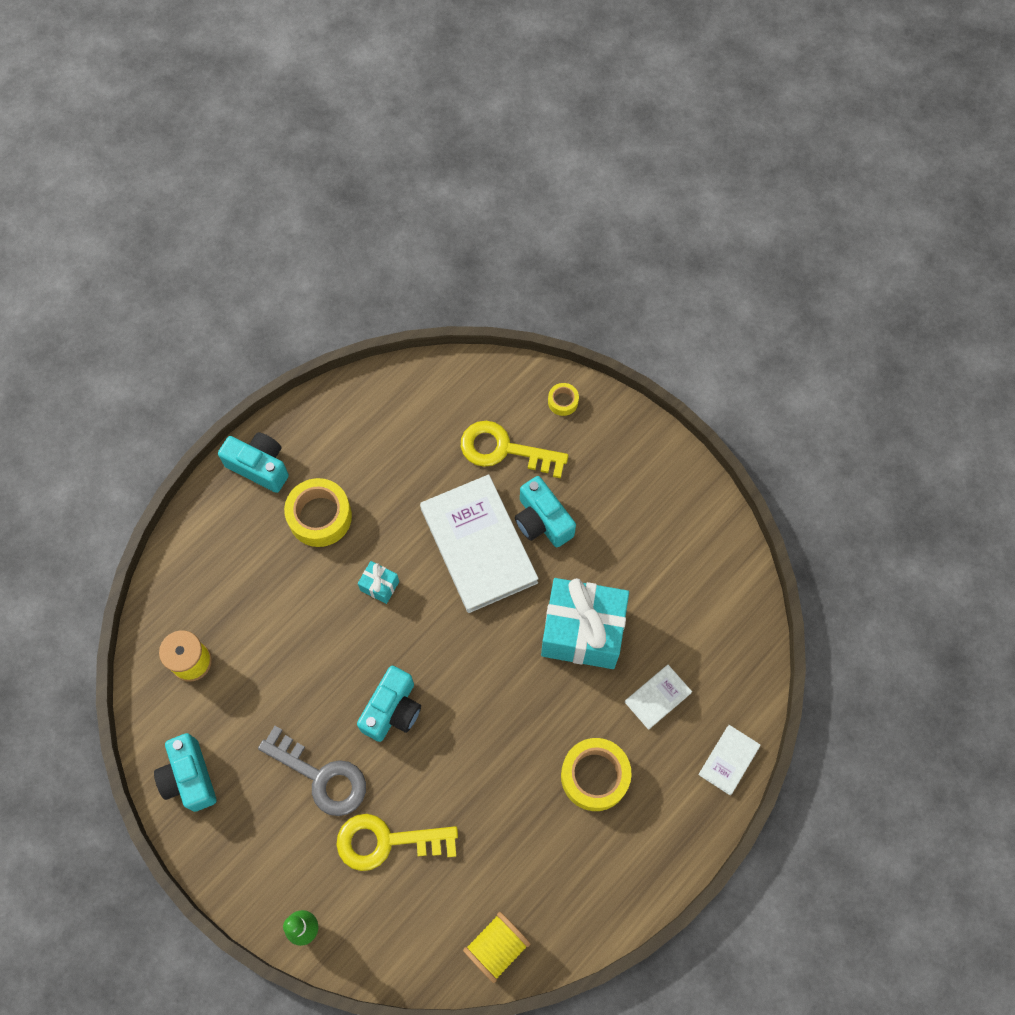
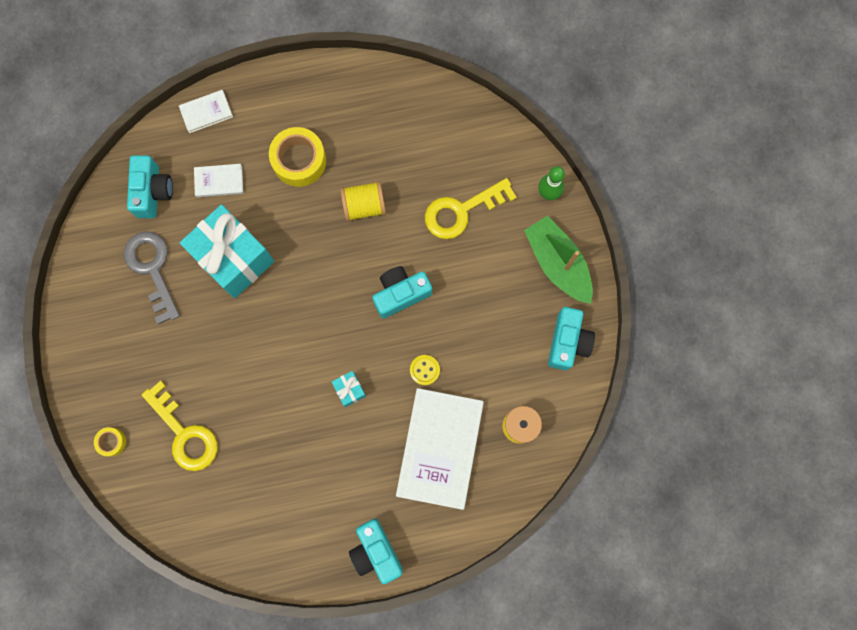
camera: 145 degrees left, 10 degrees up
grey key [258,726,366,816] -> grey key moved to [124,232,180,325]
yellow tape [284,478,352,547] -> none
yellow key [336,814,458,871] -> yellow key turned 120 degrees clockwise [425,178,517,239]
white book [420,474,539,613] -> white book moved to [396,388,484,510]
yellow spool [463,912,530,983] -> yellow spool moved to [340,181,386,221]
turquoise camera [515,476,576,547] -> turquoise camera moved to [127,155,173,218]
none -> yellow button [410,355,440,385]
none -> green boat [524,216,593,304]

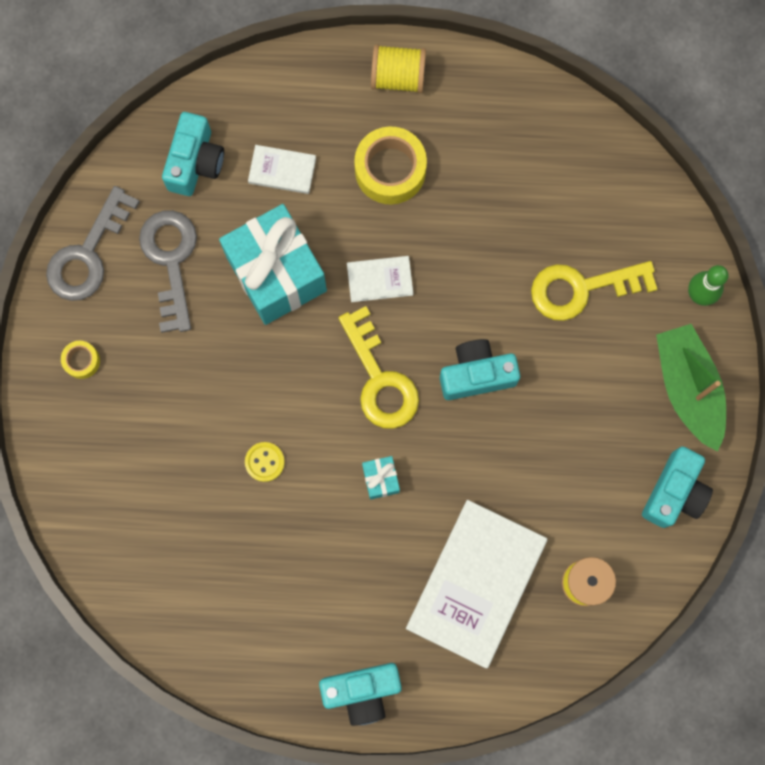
camera: 15 degrees right, 0 degrees up
yellow tape [94,427,126,456] -> yellow tape moved to [61,341,100,379]
yellow key [142,381,218,471] -> yellow key moved to [339,306,419,429]
white book [179,90,233,133] -> white book moved to [347,256,413,302]
yellow spool [340,181,386,221] -> yellow spool moved to [371,44,426,93]
turquoise camera [349,518,403,584] -> turquoise camera turned 90 degrees counterclockwise [319,663,402,726]
yellow button [410,355,440,385] -> yellow button moved to [245,442,285,482]
none -> grey key [46,186,140,301]

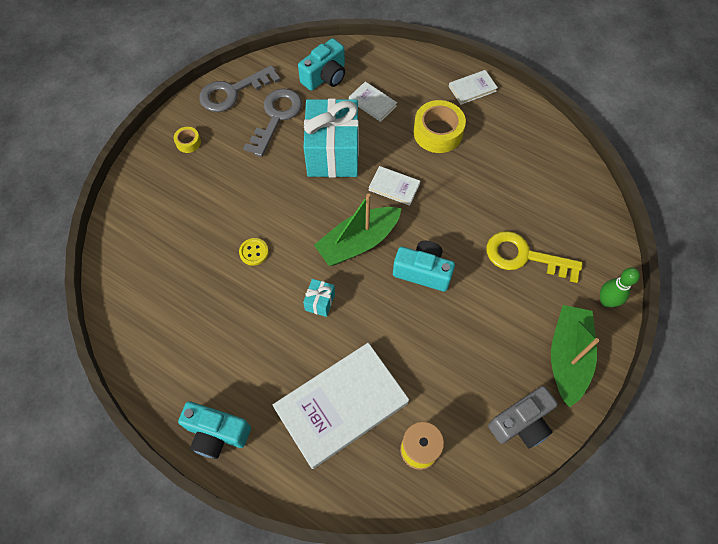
camera: 30 degrees right, 15 degrees down
yellow key [339,306,419,429] -> green boat [314,193,402,266]
yellow spool [371,44,426,93] -> white book [449,70,498,105]
turquoise camera [642,446,713,528] -> grey camera [488,386,558,449]

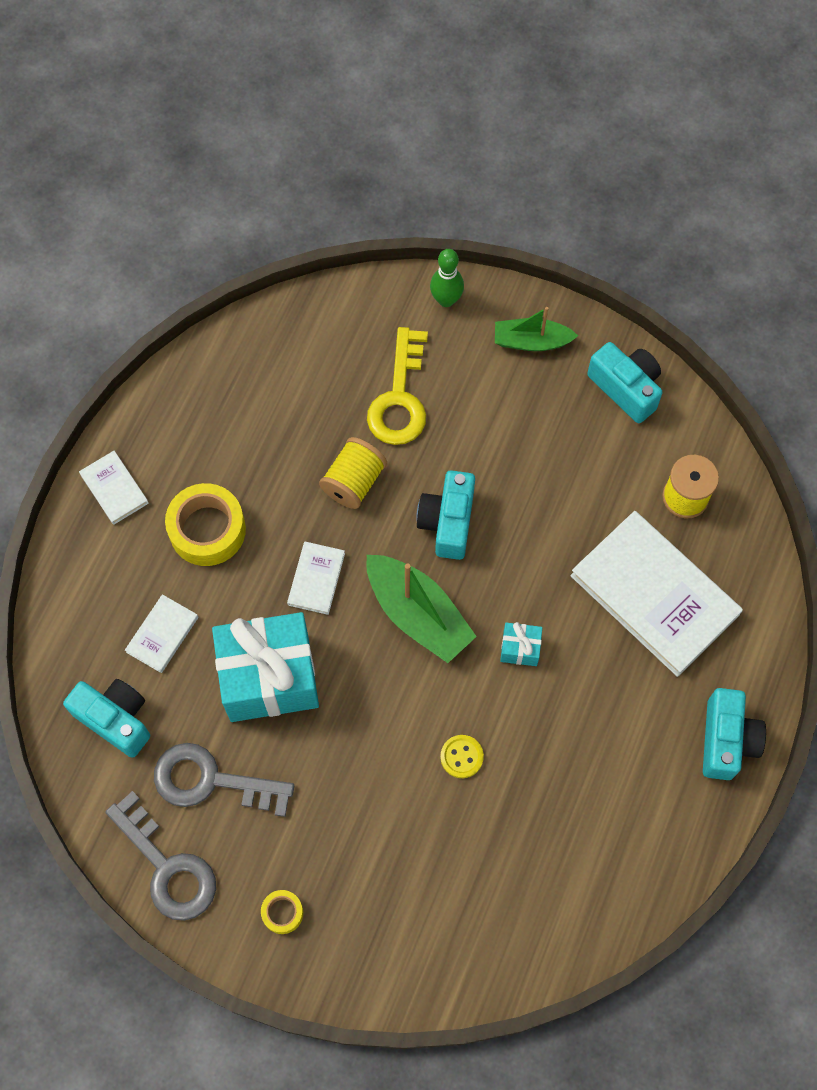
camera: 100 degrees left, 5 degrees up
grey camera [488,386,558,449] -> turquoise camera [587,342,663,423]
green boat [551,305,599,407] -> green boat [495,307,578,351], size x0.65
none -> yellow spool [319,437,387,509]

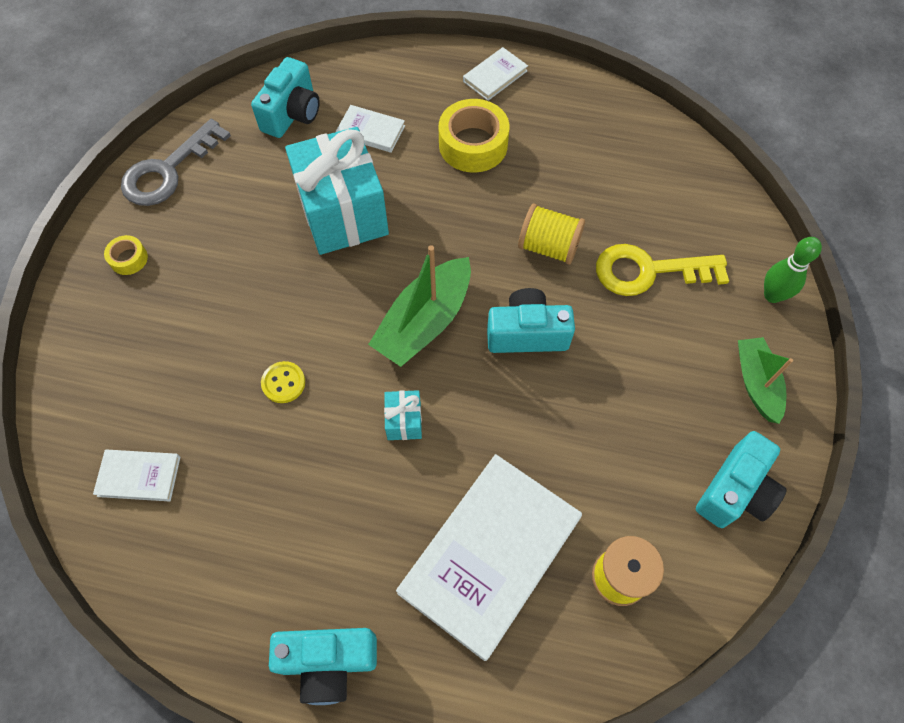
camera: 80 degrees right, 5 degrees down
grey key [154,743,294,817] -> none
white book [287,542,345,615] -> white book moved to [93,449,180,501]

